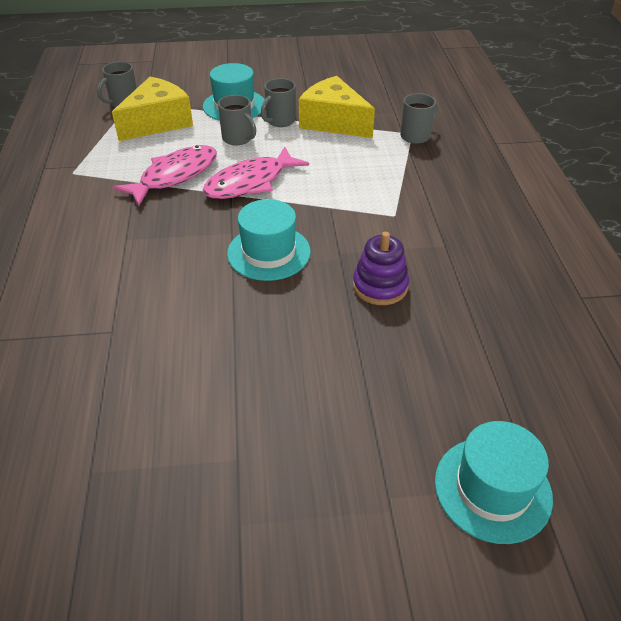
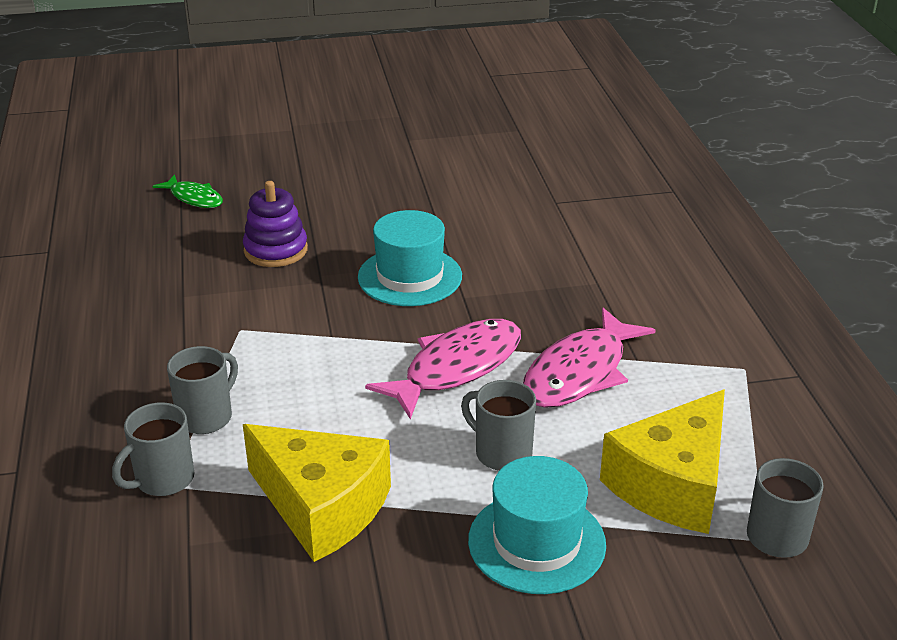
camera: 175 degrees right, 10 degrees down
grey mug [261,78,296,127] -> grey mug moved to [167,346,238,434]
turquoise hat [435,421,553,544] -> none
none -> green fish [153,175,223,208]

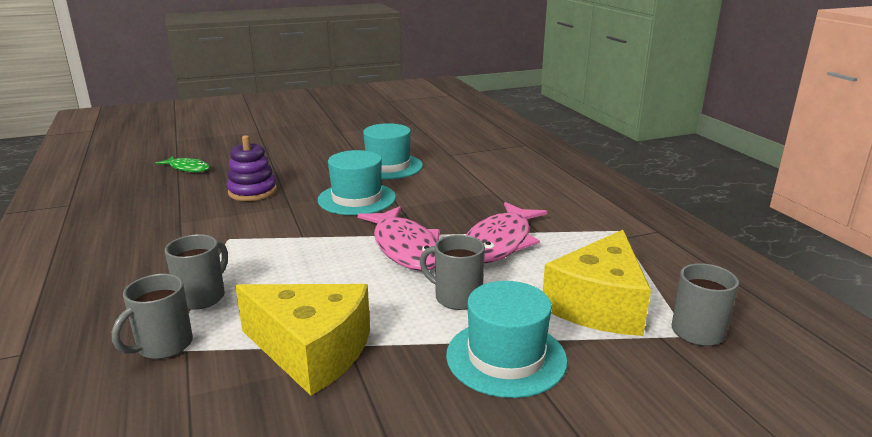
camera: 10 degrees left, 10 degrees down
pink fish [365,319,521,419] -> pink fish turned 120 degrees clockwise [357,206,440,271]
none -> turquoise hat [363,123,423,179]

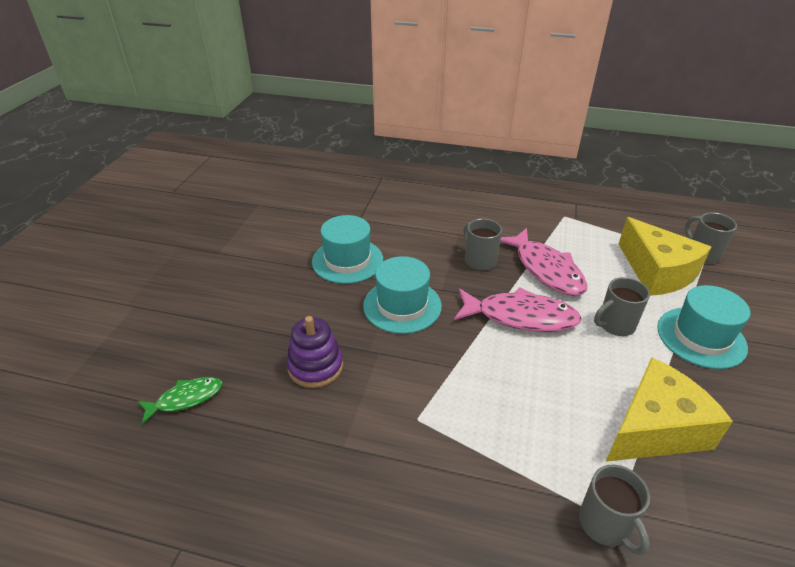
camera: 55 degrees left, 15 degrees up
grey mug [165,234,228,310] -> grey mug moved to [463,219,502,271]

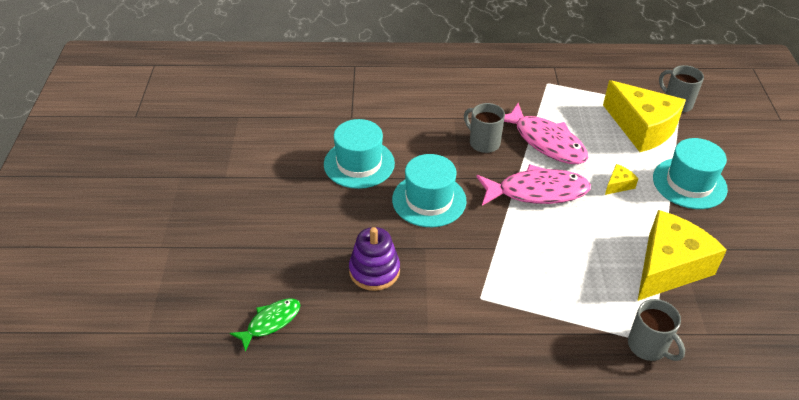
camera: 15 degrees left, 5 degrees up
grey mug [594,277,650,336] -> yellow cheese [605,164,638,195]

